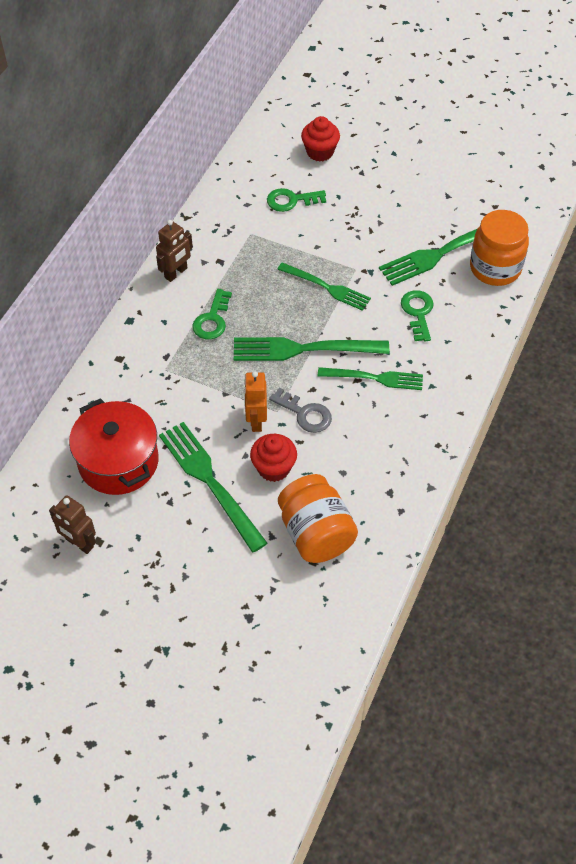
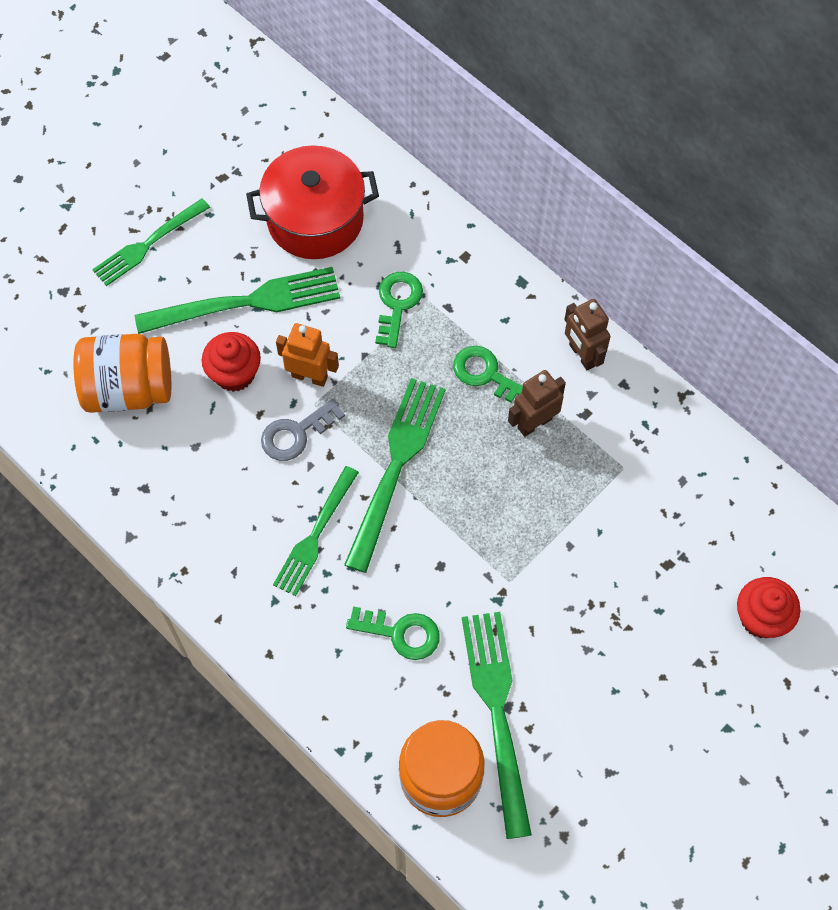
camera: 110 degrees right, 10 degrees up
brown robot [49,495,96,554] -> brown robot moved to [508,370,566,437]
green key [267,188,326,212] -> green key moved to [375,272,423,348]
green fork [277,262,371,311] -> green fork moved to [92,198,210,286]

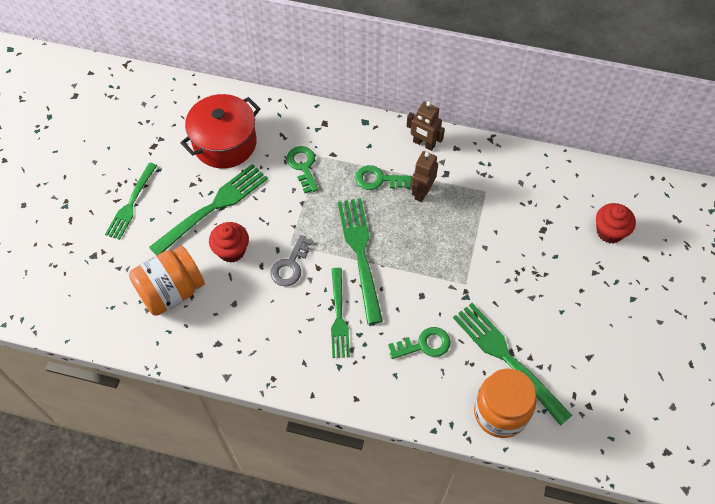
camera: 30 degrees left, 5 degrees down
orange robot [276,323,339,387] -> none

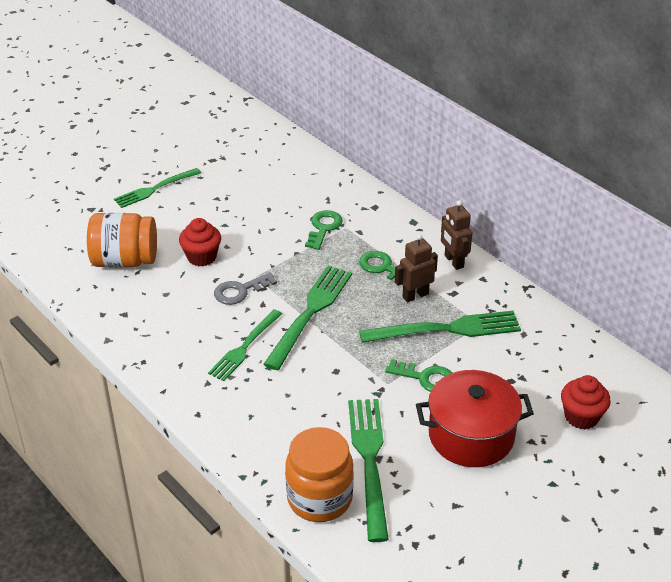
camera: 35 degrees right, 20 degrees down
green fork [149,164,268,256] -> green fork moved to [359,310,521,343]
red pot [181,94,261,169] -> red pot moved to [416,370,534,467]
green key [388,327,451,359] -> green key moved to [385,359,452,392]

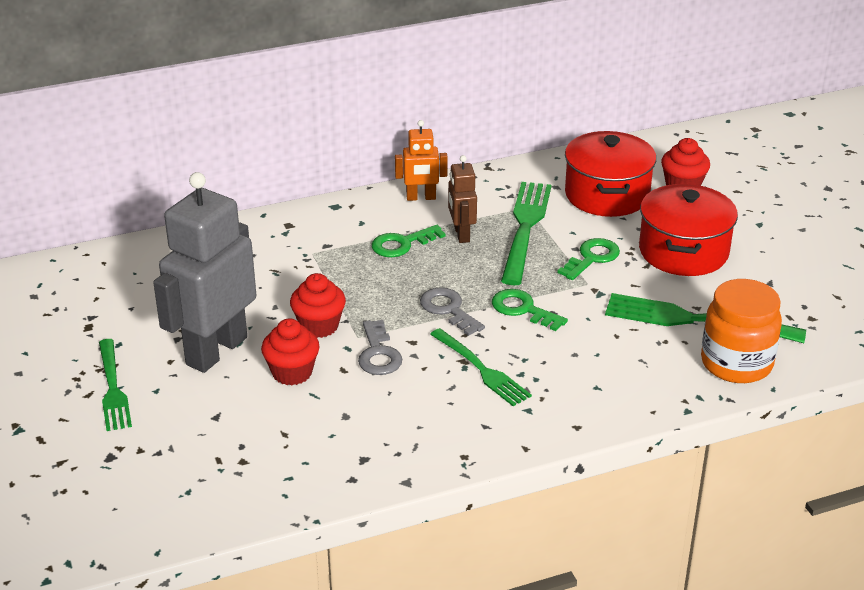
camera: 70 degrees left, 5 degrees down
orange jar [87,213,157,268] -> none
green fork [263,266,352,370] -> grey key [420,287,485,336]
green key [305,210,343,250] -> green key moved to [492,289,568,331]
brown robot [441,200,472,270] -> orange robot [395,120,448,201]
none -> grey robot [153,172,256,373]
none -> red cupcake [290,273,346,338]
none -> red pot [565,131,656,217]

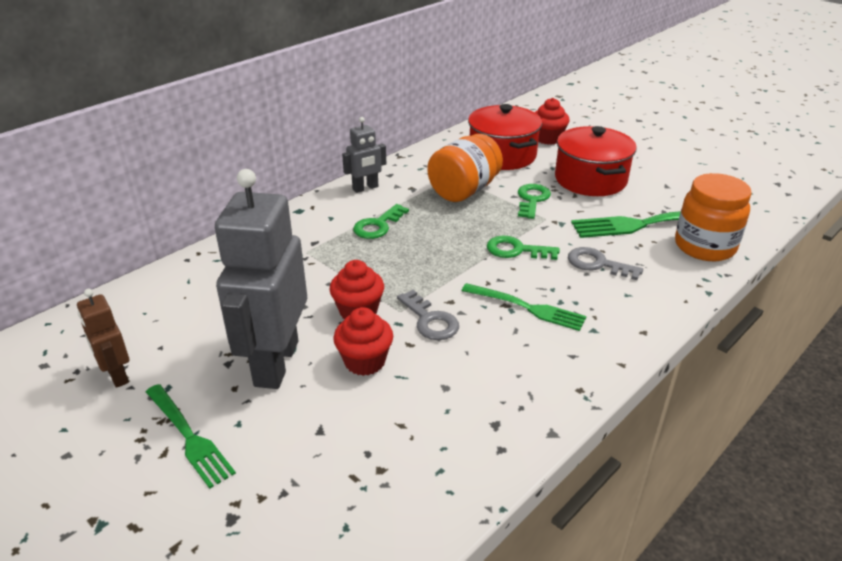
camera: 25 degrees left, 0 degrees up
orange robot [395,120,448,201] -> grey robot [342,117,386,193]
grey key [420,287,485,336] -> grey key moved to [568,247,643,280]
brown robot [448,155,477,243] -> brown robot moved to [77,289,129,388]
green fork [501,182,551,285] -> orange jar [427,134,503,202]

